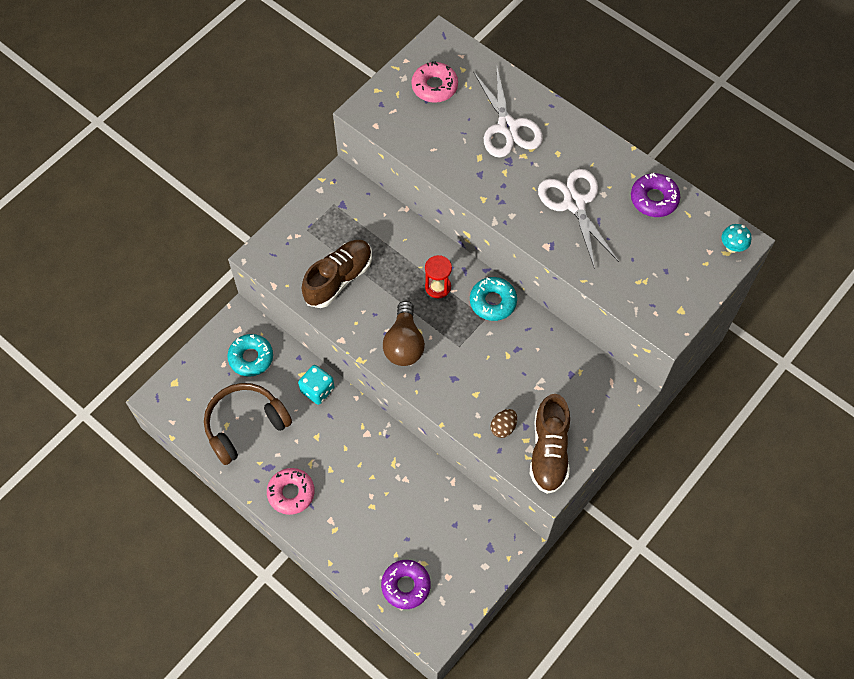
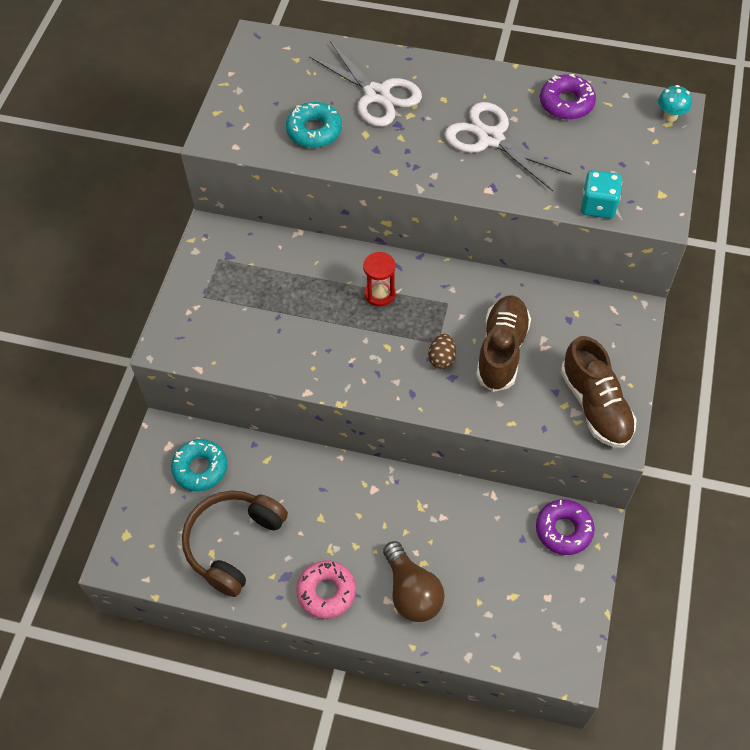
camera: 25 degrees left, 5 degrees down
turquoise dice [298,365,335,405] -> turquoise dice moved to [581,170,622,219]
brown shoe [302,240,372,308] -> brown shoe moved to [476,295,531,392]
purple donut [381,560,431,609] -> purple donut moved to [536,500,595,555]
brown light bulb [383,301,425,366] -> brown light bulb moved to [383,541,445,622]
pink donut [411,61,458,103] -> none
turquoise donut [470,277,517,321] -> turquoise donut moved to [286,102,342,148]
brown egg [490,409,517,438] -> brown egg moved to [428,334,456,369]

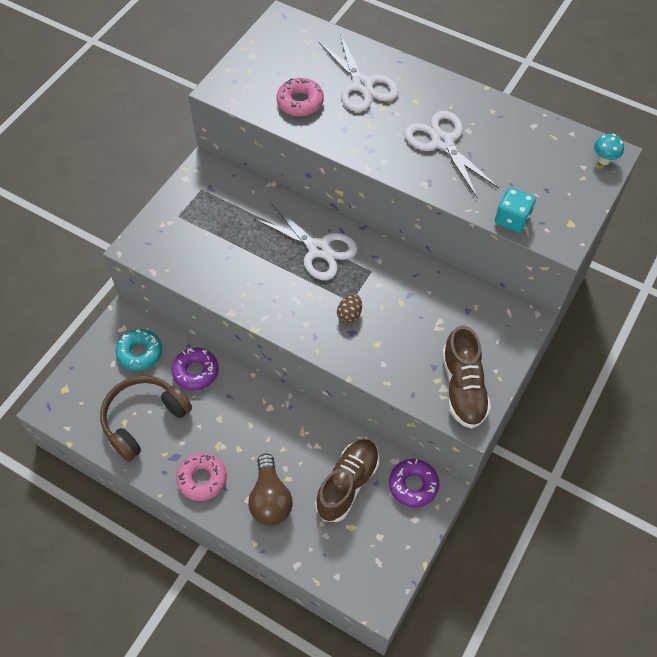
camera: 15 degrees right, 0 degrees up
turquoise donut [286,102,342,148] -> pink donut [276,78,324,116]
red hourglass [363,252,395,307] -> white scissors [255,203,358,280]
brown shoe [476,295,531,392] -> brown shoe moved to [315,439,379,522]
purple donut [540,74,596,120] -> purple donut moved to [172,347,219,391]

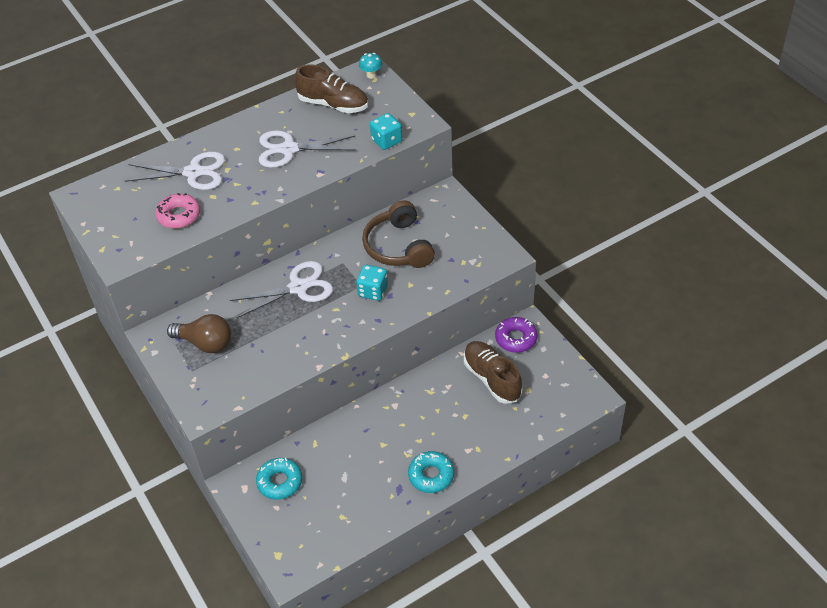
camera: 60 degrees left, 10 degrees down
brown headphones [100,375,192,462] -> brown headphones moved to [362,200,435,268]
purple donut [172,347,219,391] -> none
pink donut [176,453,227,501] -> turquoise donut [408,451,454,493]
brown light bulb [248,453,293,526] -> brown light bulb moved to [167,314,231,353]
brown egg [337,294,362,323] -> turquoise dice [356,265,388,301]
brown shoe [442,325,491,429] -> brown shoe moved to [294,65,368,113]

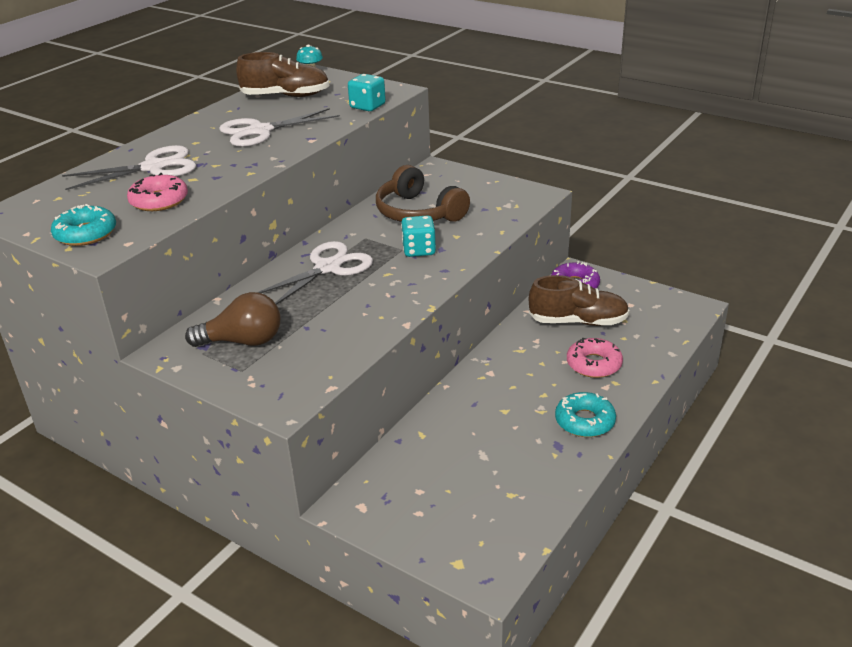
camera: 25 degrees left, 15 degrees down
turquoise donut [256,458,302,500] -> turquoise donut moved to [51,204,116,246]
brown shoe [464,341,522,404] -> brown shoe turned 150 degrees clockwise [529,275,629,326]
none -> pink donut [567,338,623,378]

